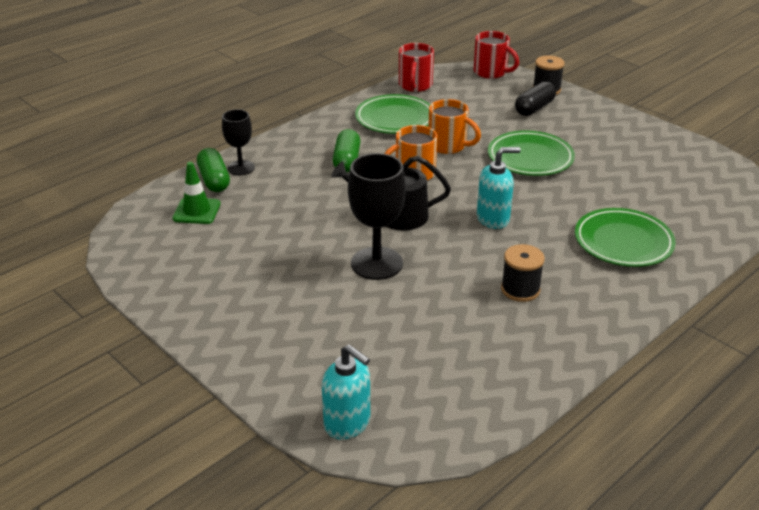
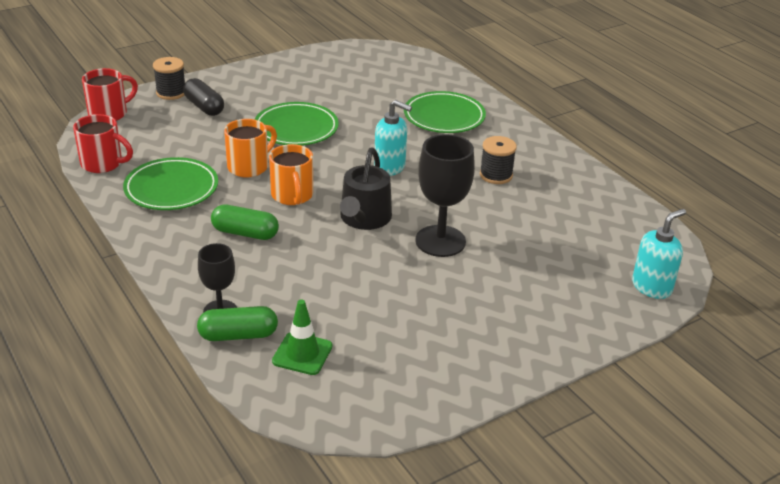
camera: 80 degrees left, 0 degrees up
turquoise soap dispenser [477,147,521,229] -> turquoise soap dispenser turned 120 degrees clockwise [374,100,412,176]

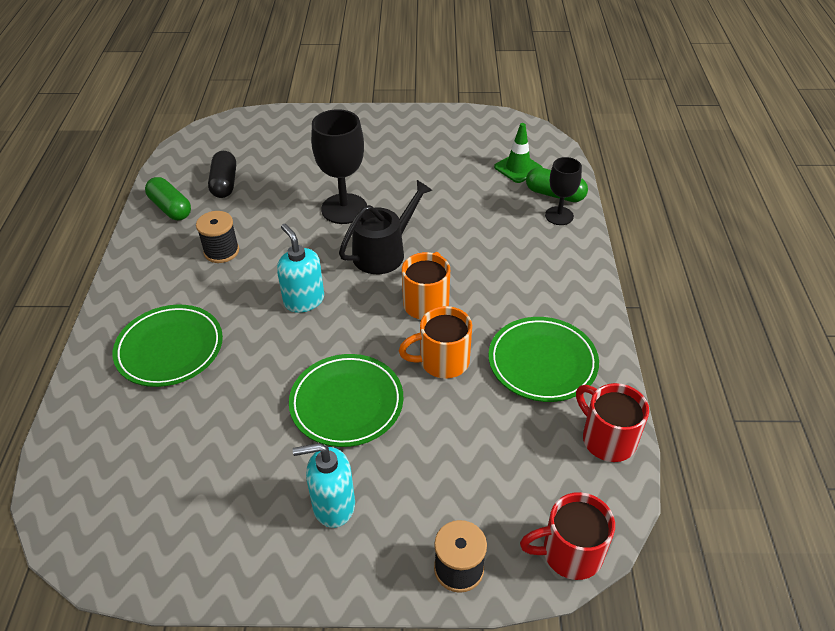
camera: 145 degrees left, 10 degrees up
black capsule [183,78,224,116] -> black capsule moved to [208,151,236,198]
green capsule [211,204,279,240] -> green capsule moved to [145,177,191,220]
turquoise soap dispenser [632,209,686,299] -> turquoise soap dispenser moved to [293,443,355,528]

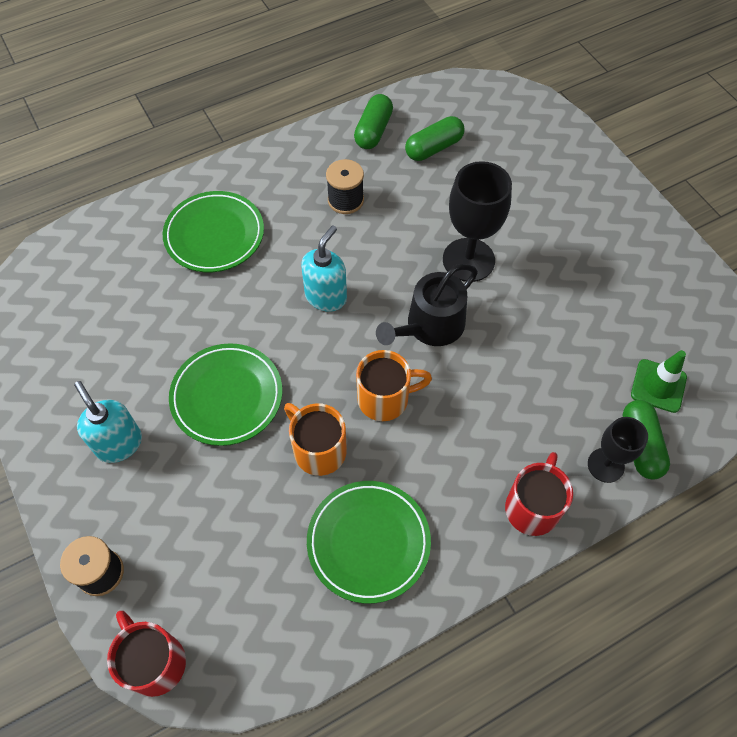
camera: 60 degrees right, 15 degrees up
black capsule [208,151,236,198] -> green capsule [405,116,465,161]
black watering can [339,180,432,274] -> black watering can turned 120 degrees clockwise [376,264,478,346]
red mug [576,383,649,462] -> red mug moved to [505,452,573,536]

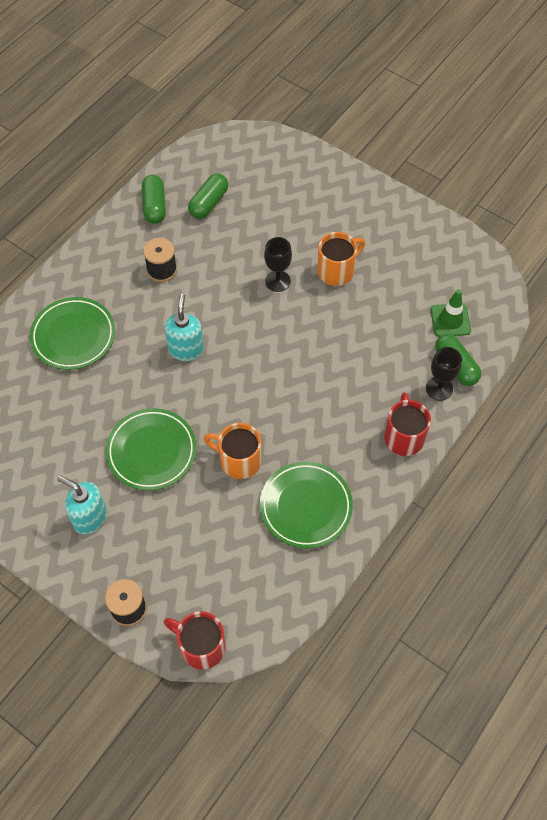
camera: 25 degrees left, 0 degrees up
orange mug [356,350,432,421] -> orange mug moved to [317,232,365,286]
black watering can [376,264,478,346] -> none
black goblet [443,161,512,282] -> black goblet [264,237,292,292], size x0.61

